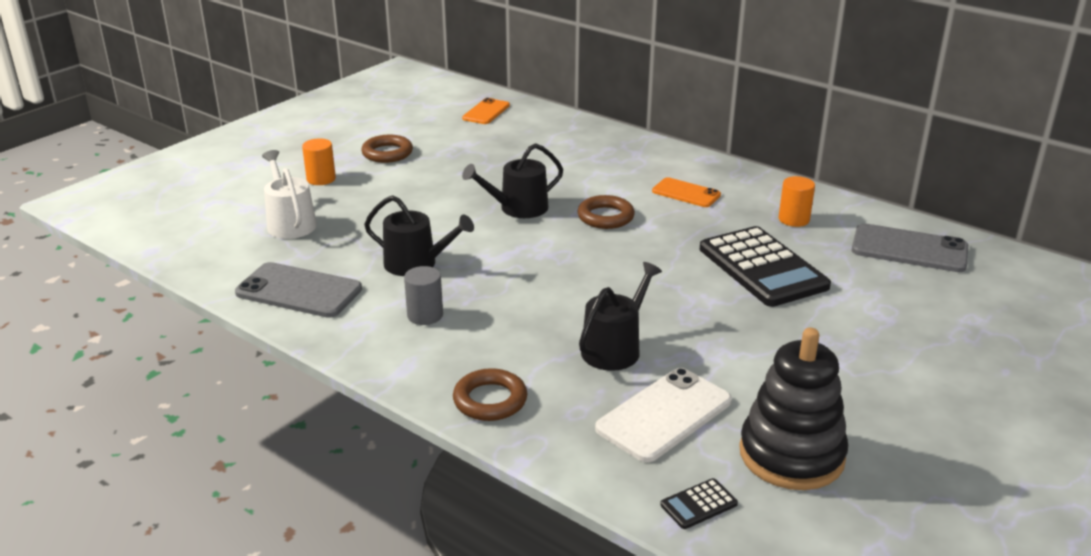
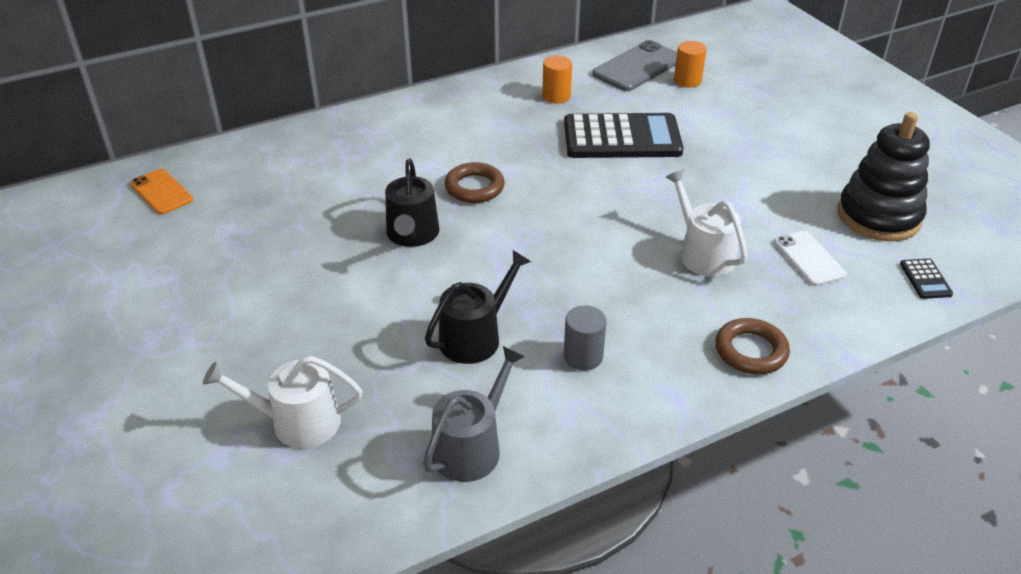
camera: 65 degrees left, 10 degrees up
grey phone [235,262,362,318] -> grey watering can [423,346,525,482]
orange cylinder [302,138,336,185] -> orange cylinder moved to [674,41,707,88]
brown ring [361,135,413,163] -> none
black watering can [579,262,662,371] -> white watering can [666,169,747,277]
white phone [595,368,732,462] -> white phone [774,231,847,286], size x0.64
orange phone [652,177,721,207] -> none

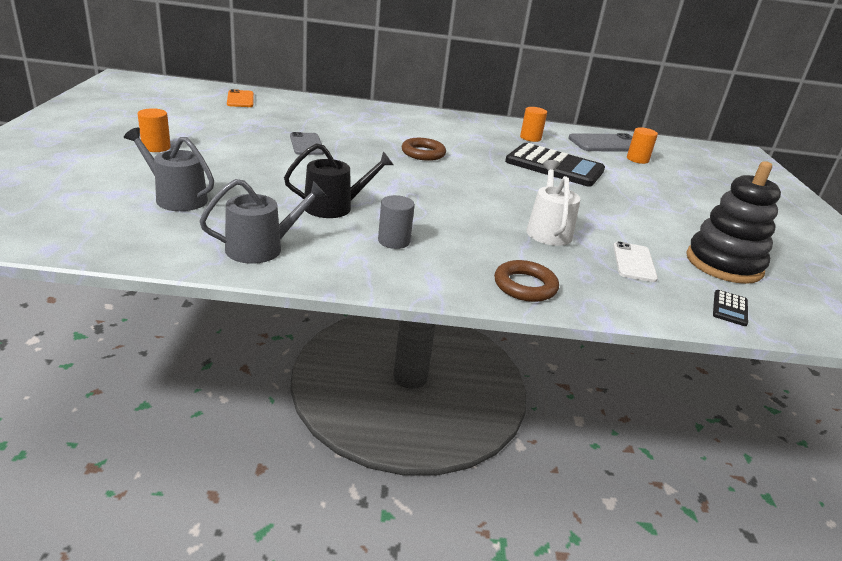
camera: 25 degrees right, 10 degrees down
white watering can [203,356,363,449] -> grey watering can [124,127,214,211]
black watering can [385,158,440,247] -> none
none -> orange cylinder [137,108,171,152]
none -> grey phone [290,132,324,155]

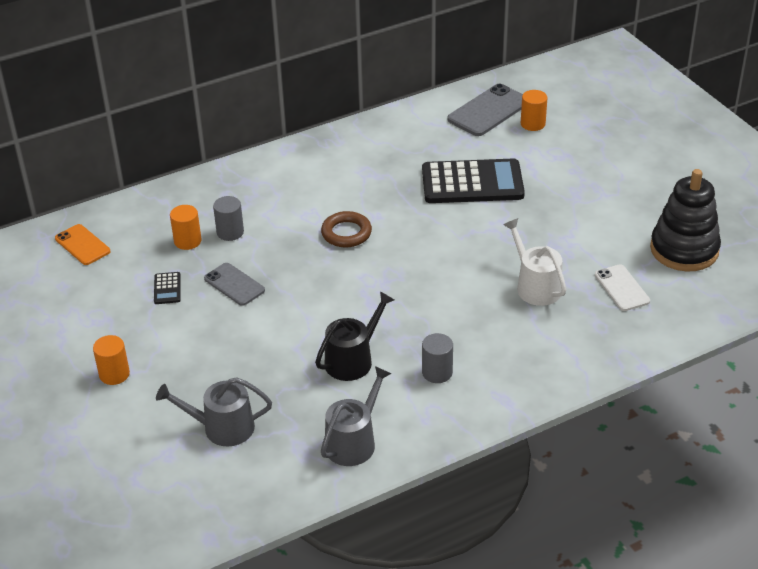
camera: 25 degrees left, 10 degrees up
brown ring [494,260,559,302] -> none
orange cylinder [520,107,547,142] -> orange cylinder moved to [170,205,201,250]
black calculator [713,290,748,326] -> black calculator moved to [154,272,181,304]
none -> grey cylinder [213,196,244,241]

